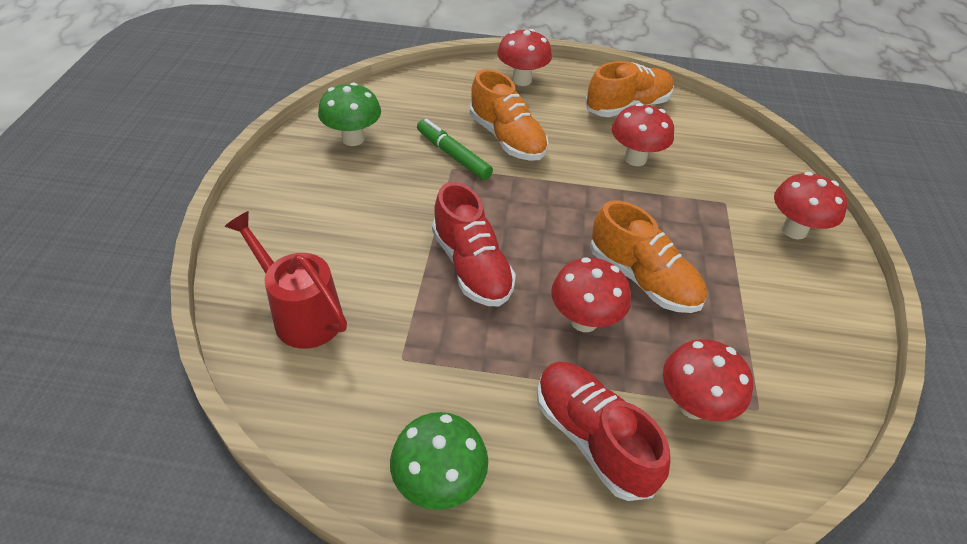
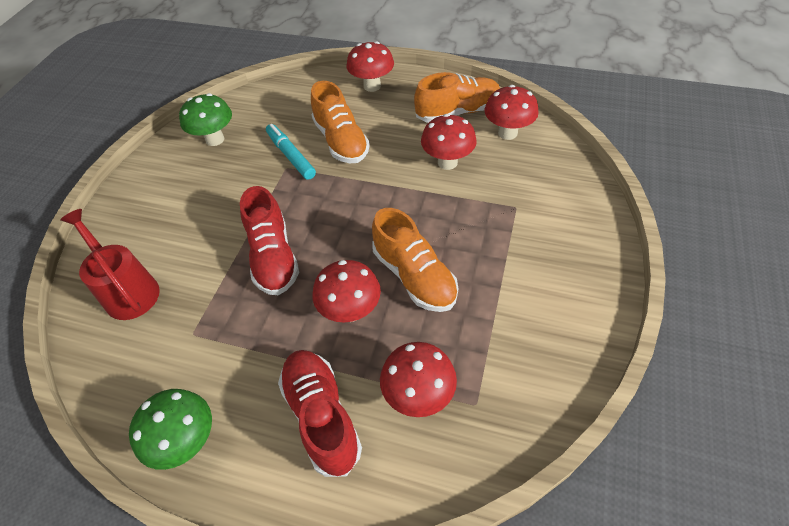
camera: 15 degrees right, 5 degrees up
green marker [417,119,493,180] -> turquoise marker [266,124,316,180]
red mushroom [774,172,847,240] -> red mushroom moved to [485,85,539,140]

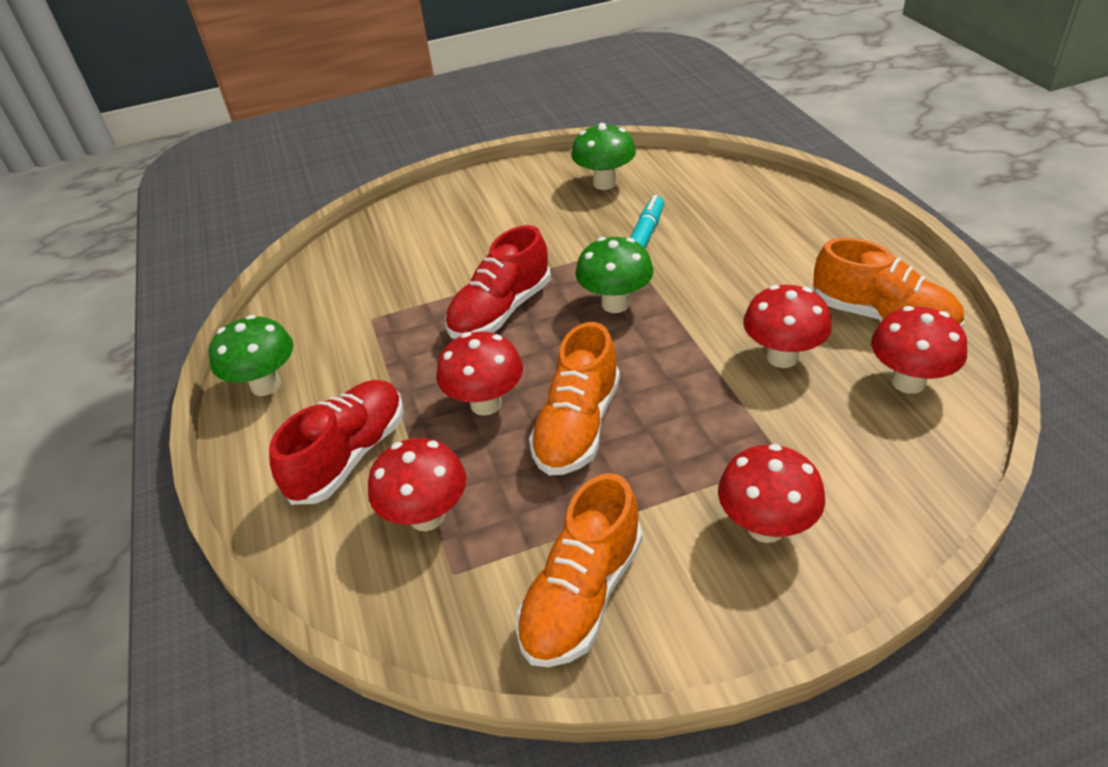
camera: 55 degrees right, 10 degrees down
red watering can [60,209,160,320] -> none
orange shoe [311,81,370,163] -> orange shoe moved to [515,473,642,667]
red mushroom [346,41,394,92] -> red mushroom moved to [718,444,825,543]
none -> green mushroom [576,237,654,313]

